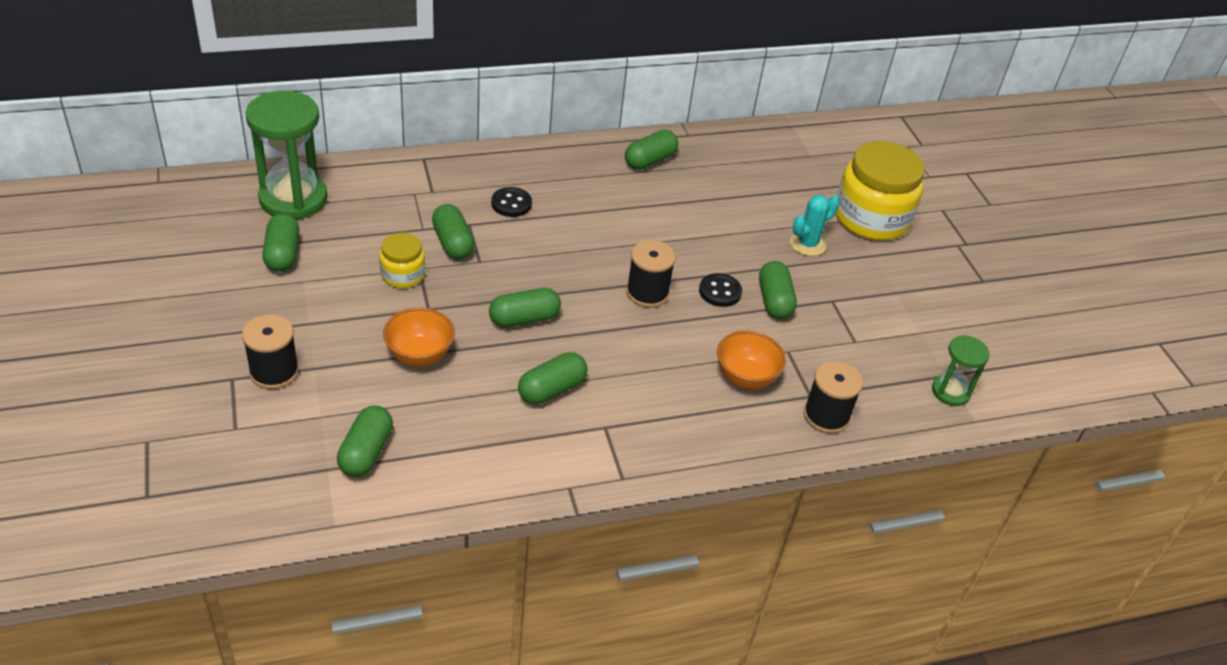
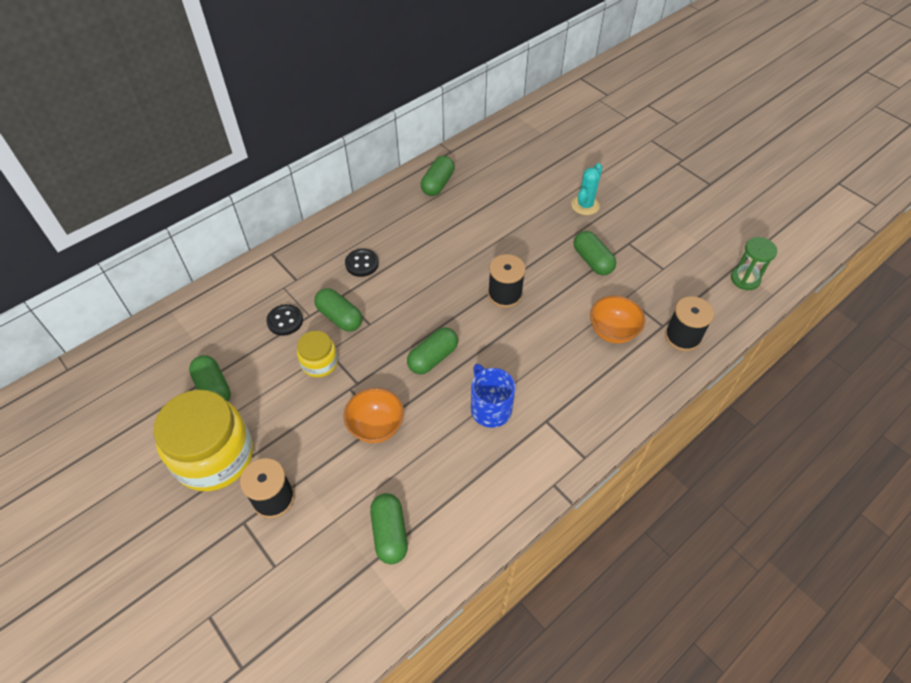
camera: 20 degrees left, 10 degrees up
green hourglass [245,90,327,219] -> none
green capsule [518,352,588,405] -> blue mug [471,364,516,428]
black button [699,273,742,307] -> black button moved to [266,304,303,336]
yellow jar [836,141,925,241] -> yellow jar moved to [153,390,253,491]

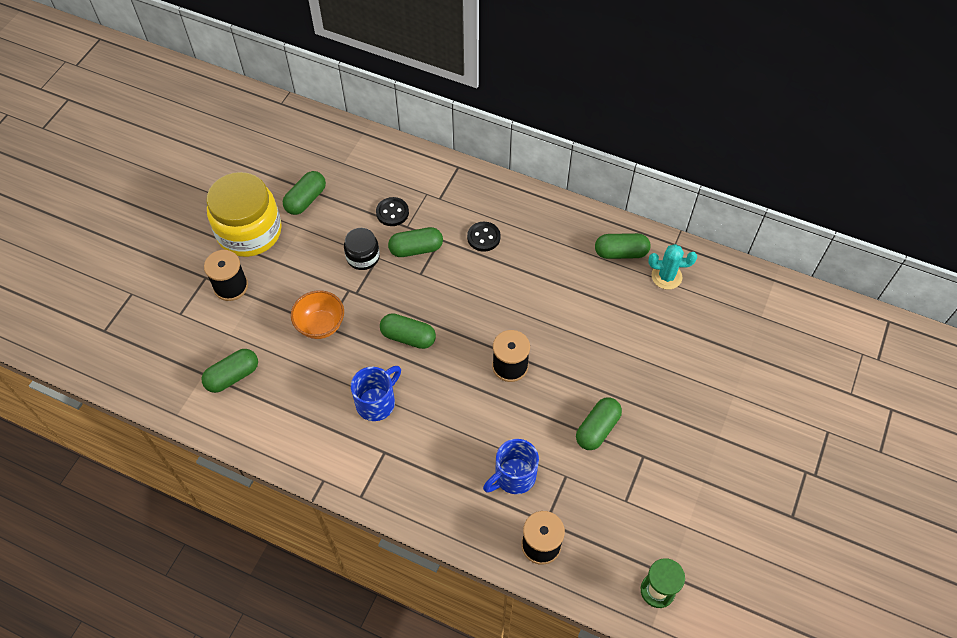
camera: 65 degrees right, 5 degrees up
yellow jar [297,331,338,377] -> black jar [344,228,380,270]
green capsule [314,288,362,332] -> green capsule turned 60 degrees clockwise [388,227,443,257]
turquoise cactus [571,163,602,215] -> turquoise cactus moved to [648,244,697,289]
orange bowl [590,296,645,344] -> blue mug [483,439,539,494]

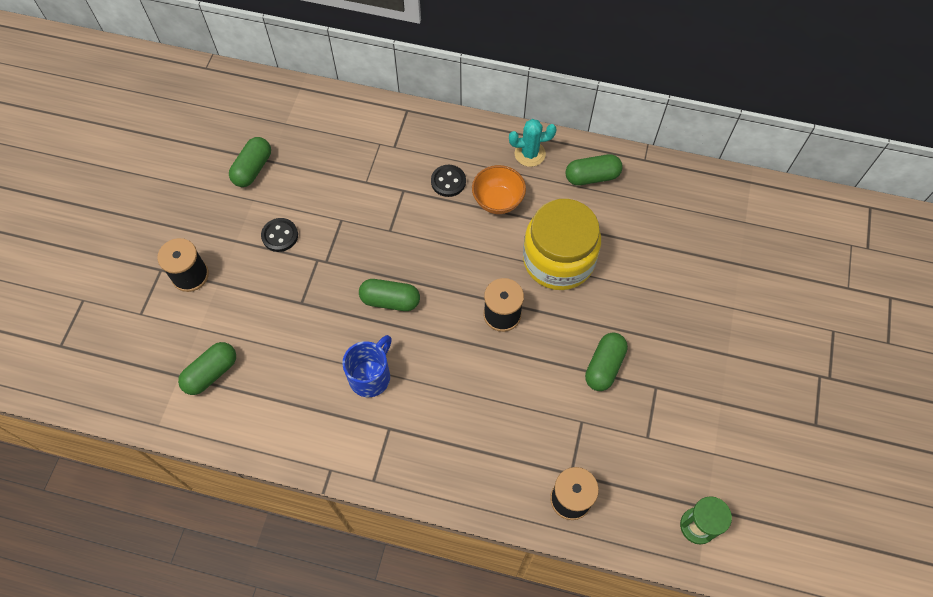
camera: 10 degrees left, 5 degrees up
yellow jar [206,172,282,257] -> yellow jar moved to [523,199,601,290]
orange bowl [291,290,344,339] -> orange bowl moved to [472,165,526,214]
black jar [344,228,380,270] -> none
black button [376,197,409,226] -> black button moved to [261,218,298,252]
green capsule [388,227,443,257] -> none
blue mug [483,439,539,494] -> none
turquoise cactus [648,244,697,289] -> turquoise cactus moved to [509,119,557,167]

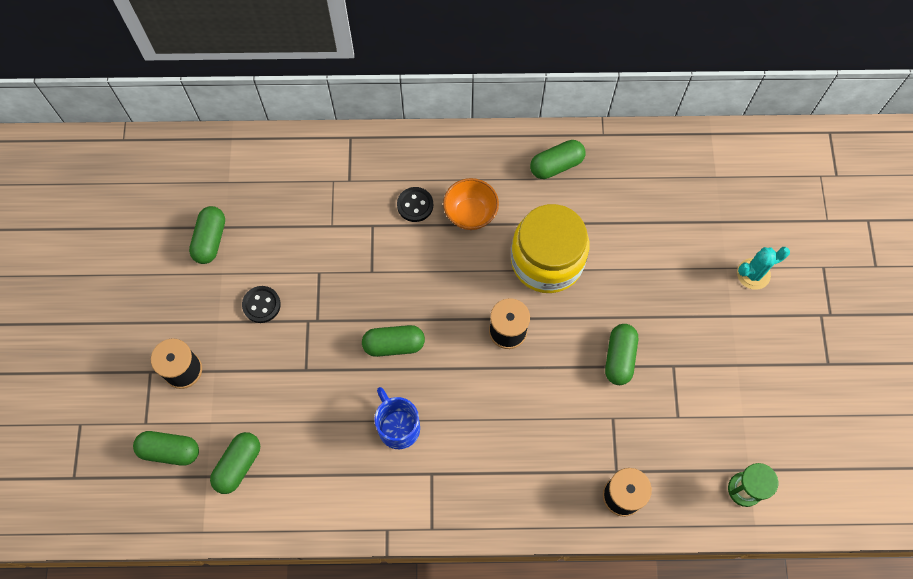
camera: 15 degrees left, 5 degrees up
blue mug [342,335,392,397] -> blue mug turned 45 degrees counterclockwise [374,387,420,449]
turquoise cactus [509,119,557,167] -> turquoise cactus moved to [737,247,790,290]
none -> green capsule [133,431,199,466]

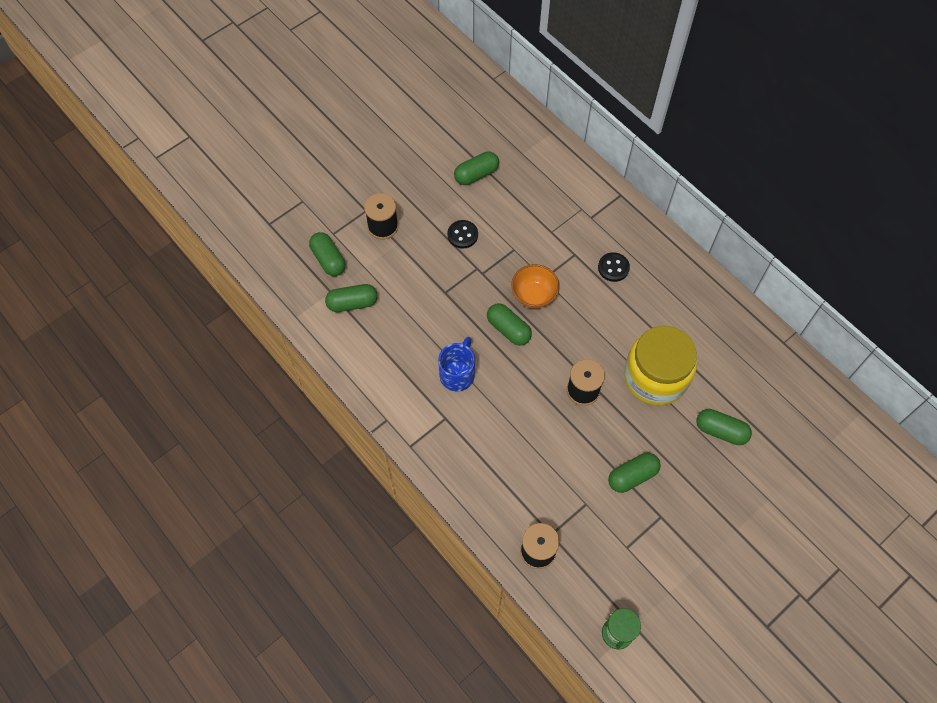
camera: 50 degrees right, 5 degrees down
orange bowl [443,178,499,230] -> orange bowl moved to [511,264,560,309]
green capsule [530,140,586,179] -> green capsule moved to [696,409,752,445]
turquoise cactus [737,247,790,290] -> none

